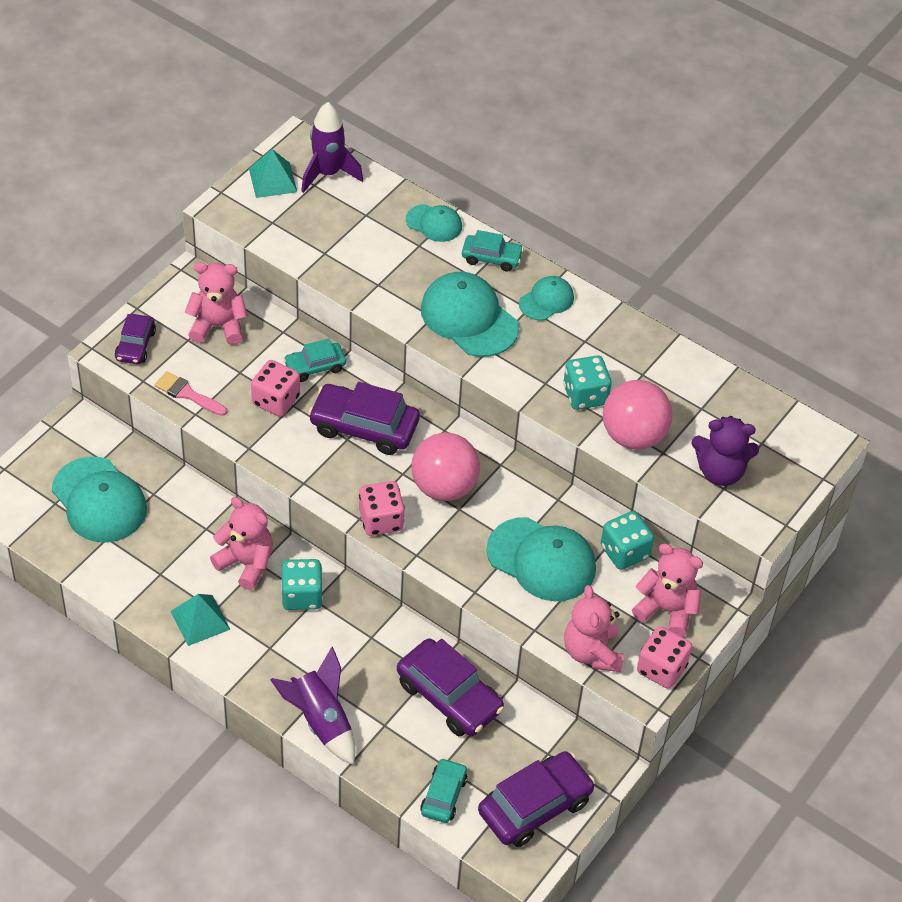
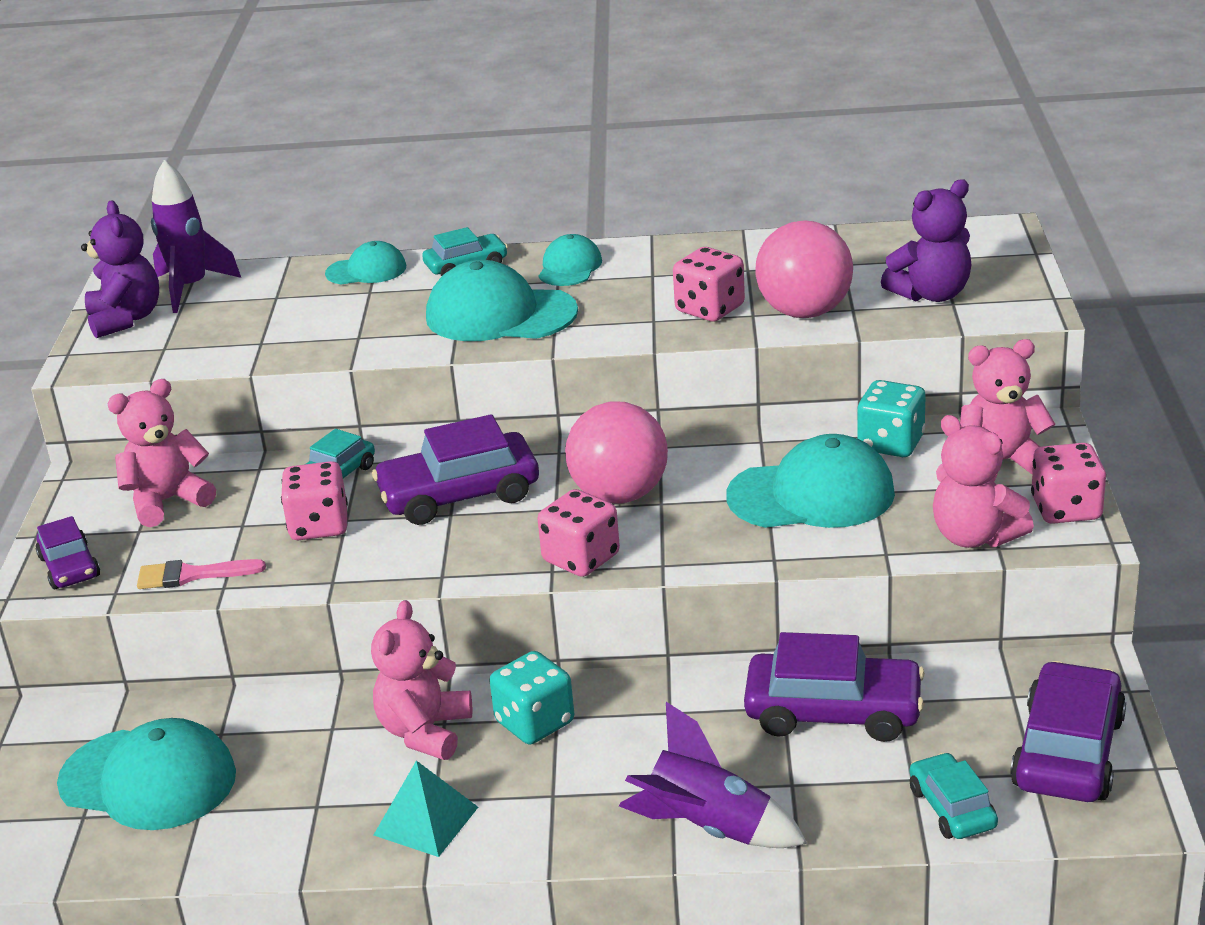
camera: 30 degrees left, 20 degrees down
pink teddy bear [210,497,273,590] -> pink teddy bear turned 75 degrees counterclockwise [371,600,472,760]
turquoise pyramid [249,149,297,198] -> purple teddy bear [81,200,159,338]
turquoise dice [563,355,612,410] -> pink dice [673,247,745,321]

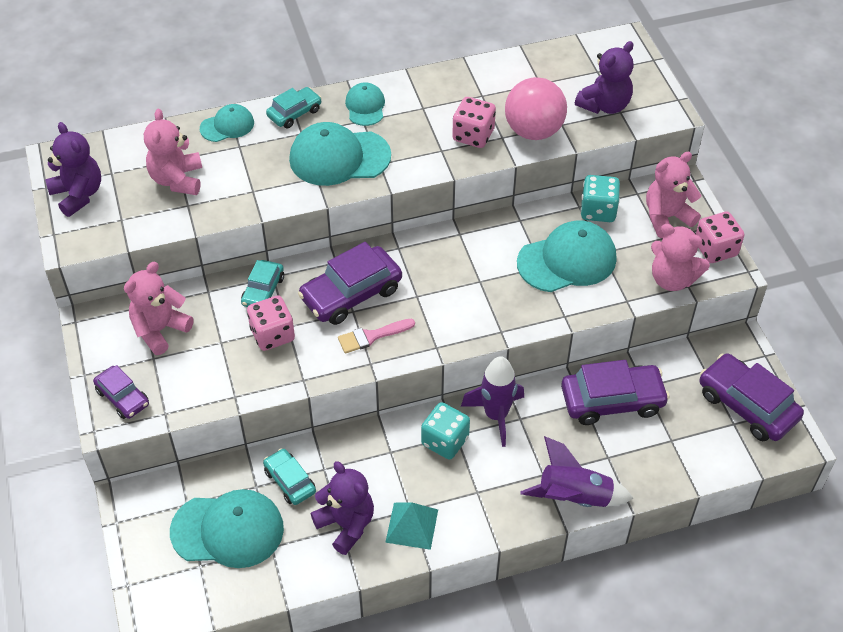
camera: 20 degrees left, 20 degrees up
pink brush [137,559,266,589] -> pink brush moved to [338,319,415,354]
purple rocket [151,160,241,313] -> purple rocket moved to [461,356,524,447]
pink teddy bear [371,600,472,760] -> pink teddy bear moved to [144,109,202,195]
pink dice [538,489,620,577] -> none
pink ball [565,402,668,504] -> none
turquoise car [910,752,998,839] -> turquoise car moved to [263,448,316,505]
purple car [1010,661,1126,802] -> purple car turned 45 degrees counterclockwise [699,353,804,441]
none -> purple teddy bear [311,461,374,555]

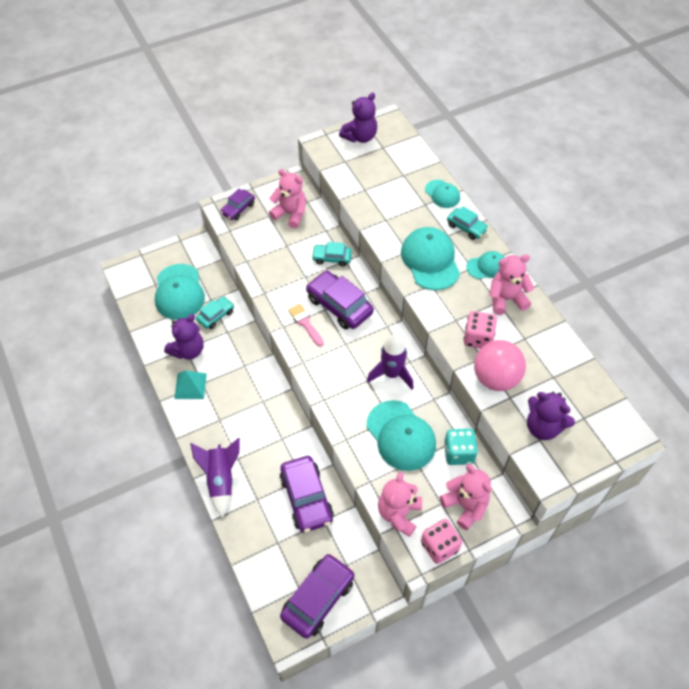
camera: 80 degrees right, 5 degrees up
pink teddy bear [144,109,202,195] -> pink teddy bear moved to [489,254,534,315]
pink dice [247,295,295,351] -> none
turquoise dice [421,402,470,459] -> none
purple rocket [461,356,524,447] -> purple rocket moved to [367,334,414,390]

